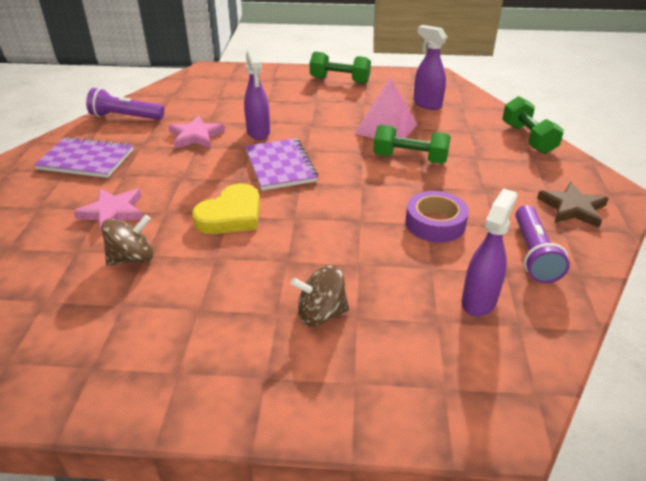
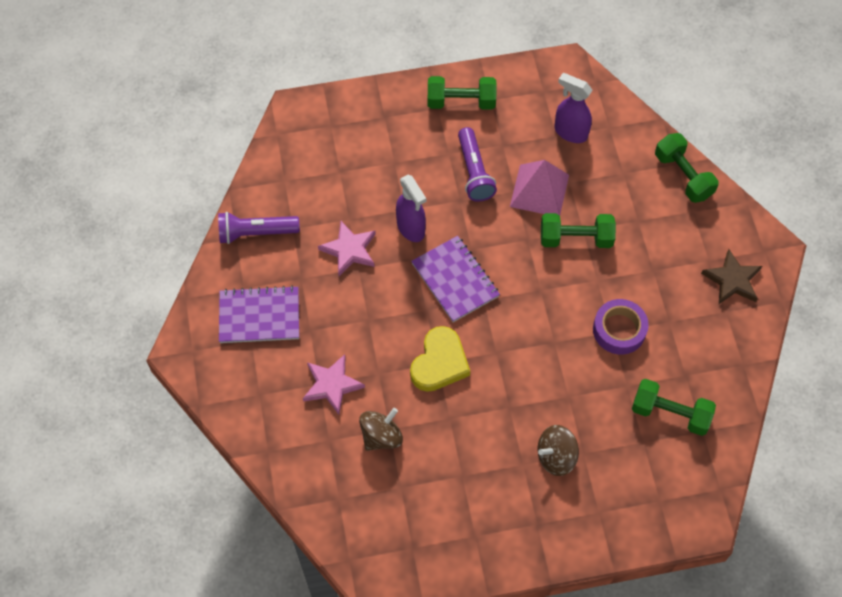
camera: 15 degrees left, 25 degrees up
purple spray bottle [462,188,517,317] -> green dumbbell [632,379,716,436]
purple flashlight [515,205,570,283] -> purple flashlight moved to [458,127,497,202]

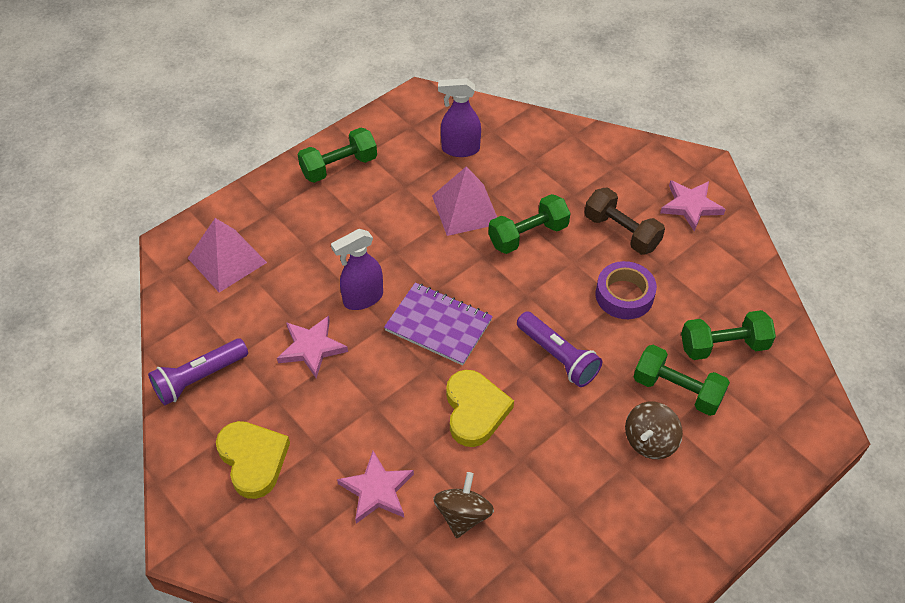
camera: 30 degrees left, 10 degrees down
purple notebook [219,286,299,343] -> yellow heart [216,421,290,499]
purple spray bottle [396,174,426,242] -> purple spray bottle turned 120 degrees clockwise [331,229,383,310]
purple flashlight [458,127,497,202] -> purple flashlight moved to [517,311,602,387]
green dumbbell [655,133,719,203] -> green dumbbell moved to [633,345,730,416]
brown star [701,249,762,304] -> pink star [660,180,726,232]
none -> pink pyramid [188,218,267,292]
none -> brown dumbbell [584,187,665,255]

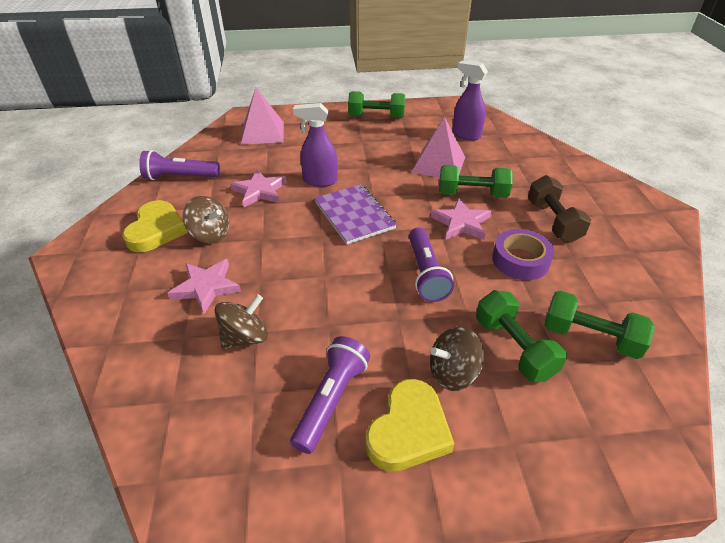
camera: 35 degrees right, 10 degrees down
yellow heart [446,370,514,447] -> yellow heart moved to [366,379,454,472]
pink star [660,180,726,232] -> pink star moved to [431,198,491,240]
none -> brown spinning top [183,196,229,243]
none -> purple flashlight [290,336,370,454]

